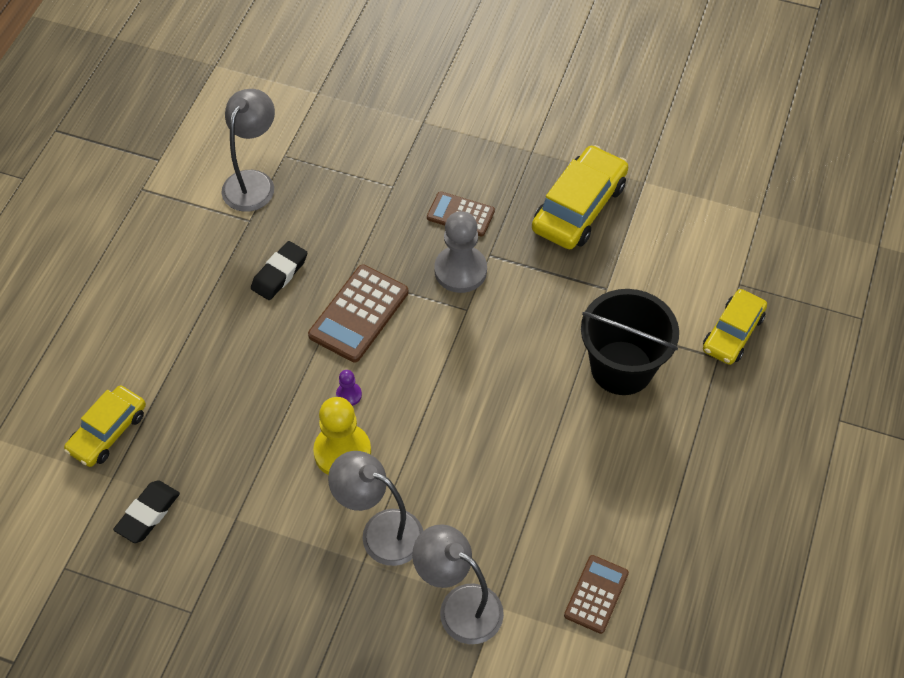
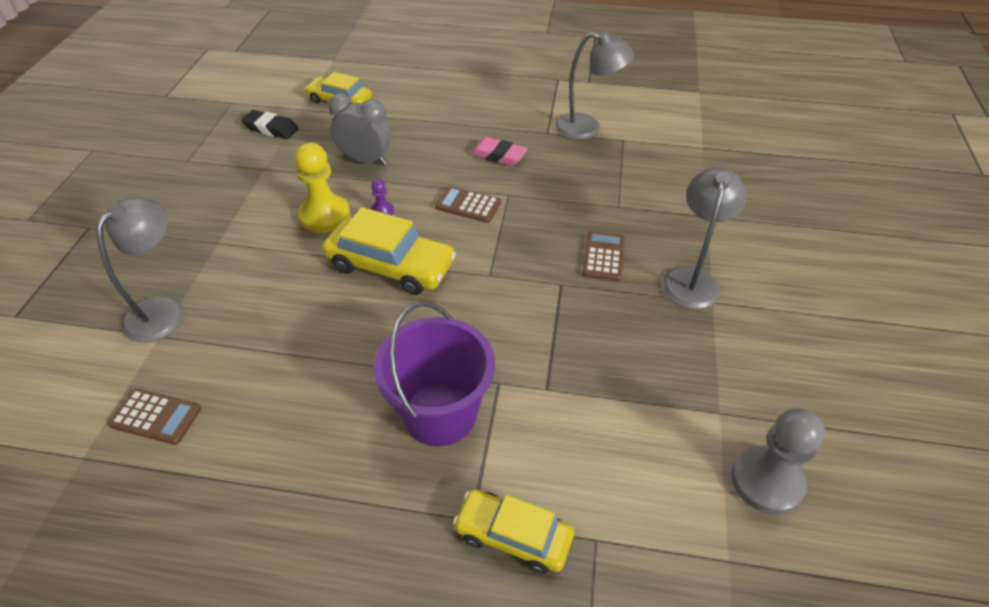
camera: 80 degrees right, 10 degrees down
black eraser [251,241,307,300] -> pink eraser [470,137,528,166]
brown calculator [308,265,408,362] -> brown calculator [435,186,501,223], size x0.64
grey lamp [328,451,423,566] -> grey lamp moved to [662,167,746,309]
grey pawn [434,211,487,293] -> grey pawn moved to [732,408,825,515]
yellow car [532,145,628,249] -> yellow car moved to [322,207,456,295]
black bucket [581,289,679,395] -> purple bucket [374,301,495,447]
none -> grey clock [328,93,391,165]

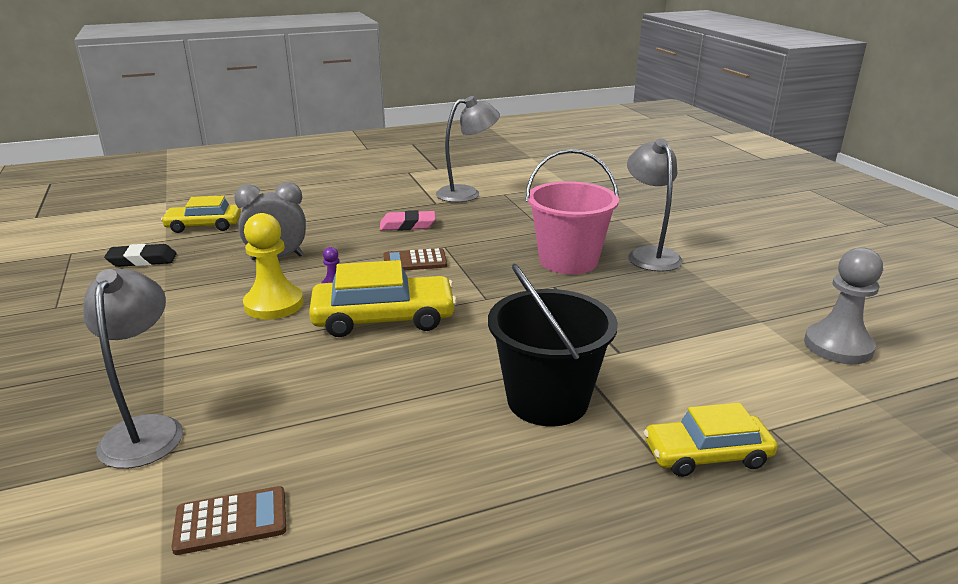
camera: 30 degrees left, 20 degrees down
purple bucket [374,301,495,447] -> black bucket [488,264,618,426]
brown calculator [582,231,625,281] -> pink bucket [526,149,619,274]

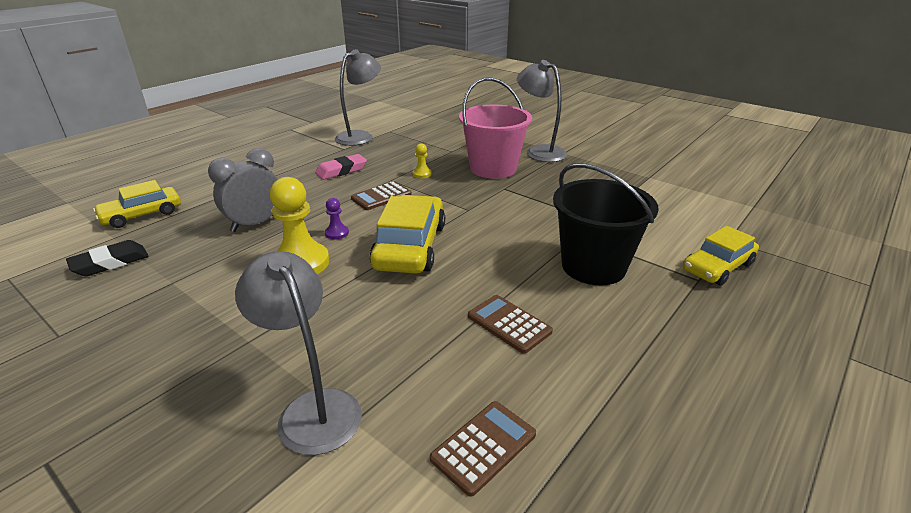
camera: 30 degrees left, 5 degrees up
yellow car [309,260,457,337] -> yellow car turned 45 degrees counterclockwise [369,195,445,273]
grey pawn [804,247,883,364] -> none
none -> yellow pawn [412,143,432,178]
none -> brown calculator [468,295,553,354]

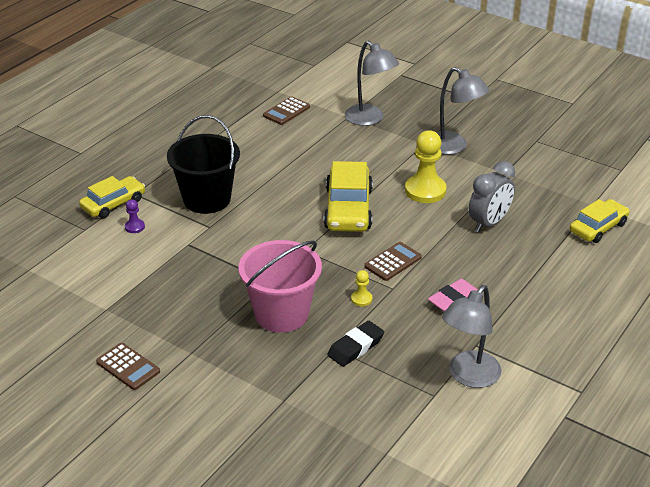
camera: 175 degrees right, 5 degrees up
black eraser [66,240,149,276] -> black eraser moved to [327,321,384,367]
purple pawn [325,198,349,240] -> purple pawn moved to [125,199,145,233]
brown calculator [468,295,553,354] -> brown calculator moved to [96,343,160,390]
grey lamp [517,60,567,162] -> grey lamp moved to [436,67,489,155]

